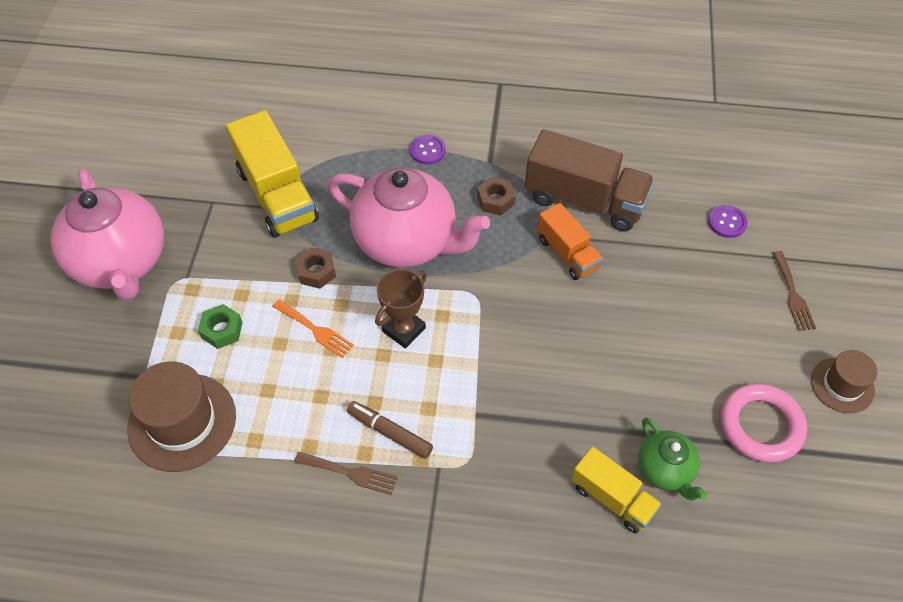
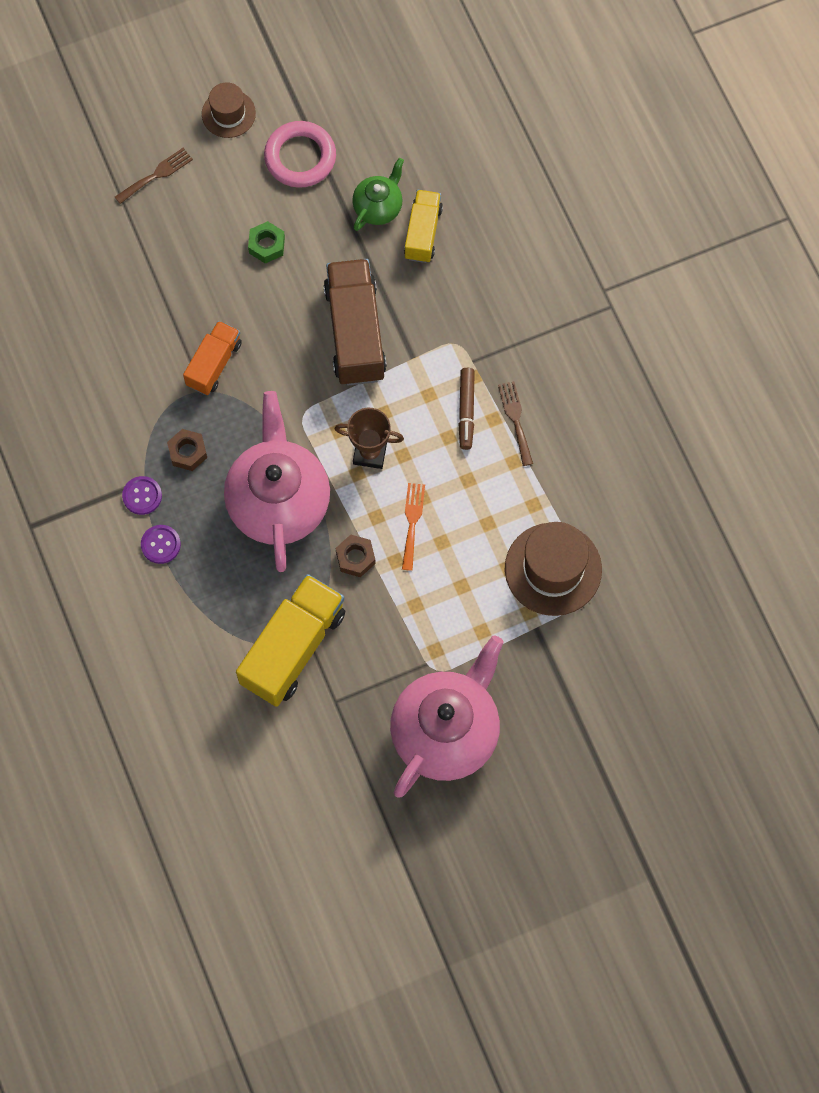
camera: 120 degrees left, 15 degrees up
green nut [198,304,243,349] -> green nut moved to [248,221,285,264]
brown truck [525,129,655,232] -> brown truck moved to [323,259,387,386]
purple button [708,205,748,238] -> purple button moved to [122,476,162,515]

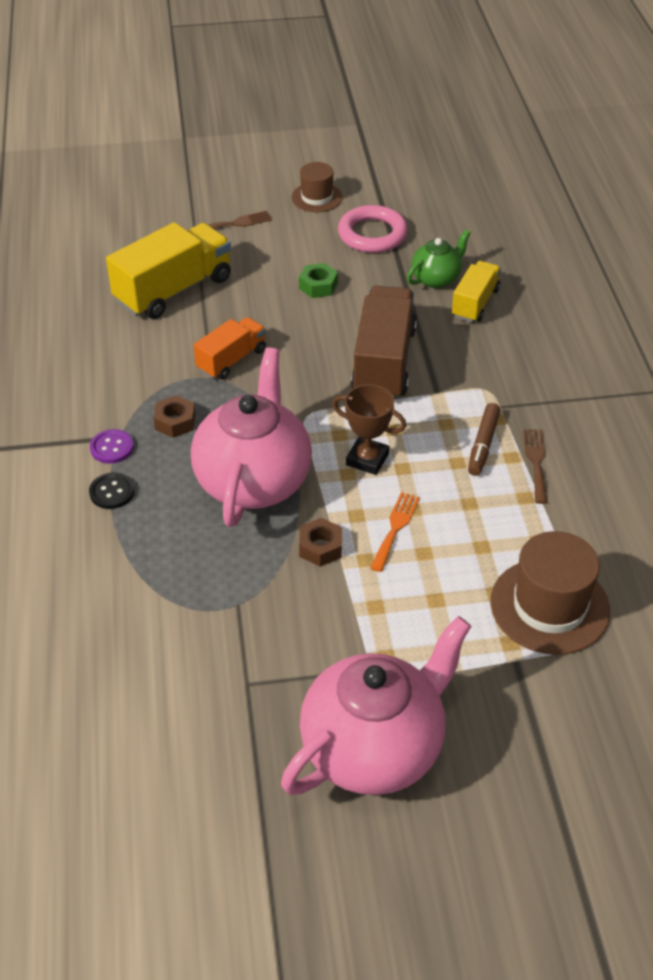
camera: 15 degrees right, 25 degrees down
purple button [141,525,181,564] -> black button [89,472,135,509]
yellow truck [236,574,345,707] -> yellow truck moved to [106,222,231,319]

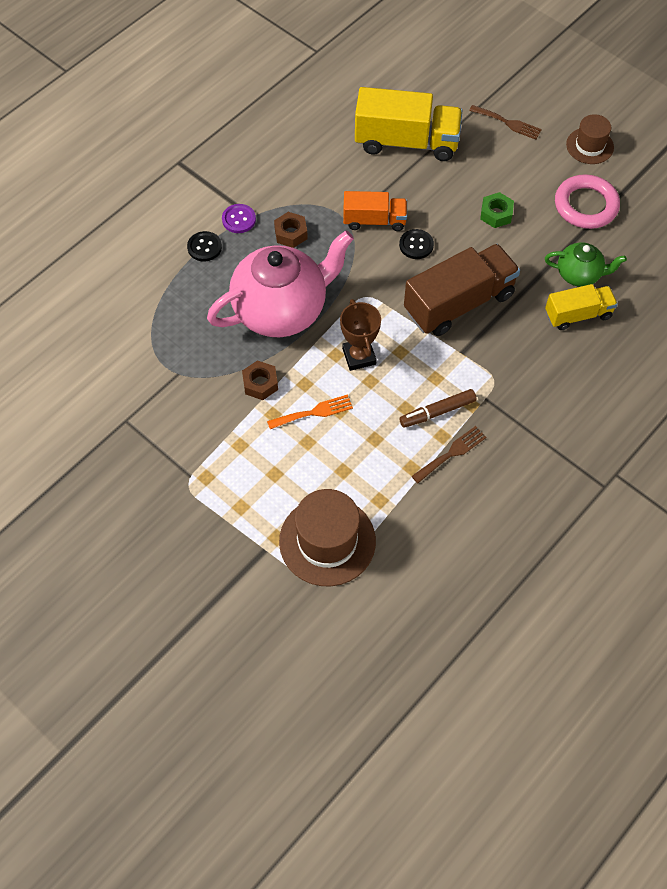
camera: 50 degrees right, 15 degrees up
pink teapot [281,616,471,795] -> none
none -> black button [399,229,434,259]

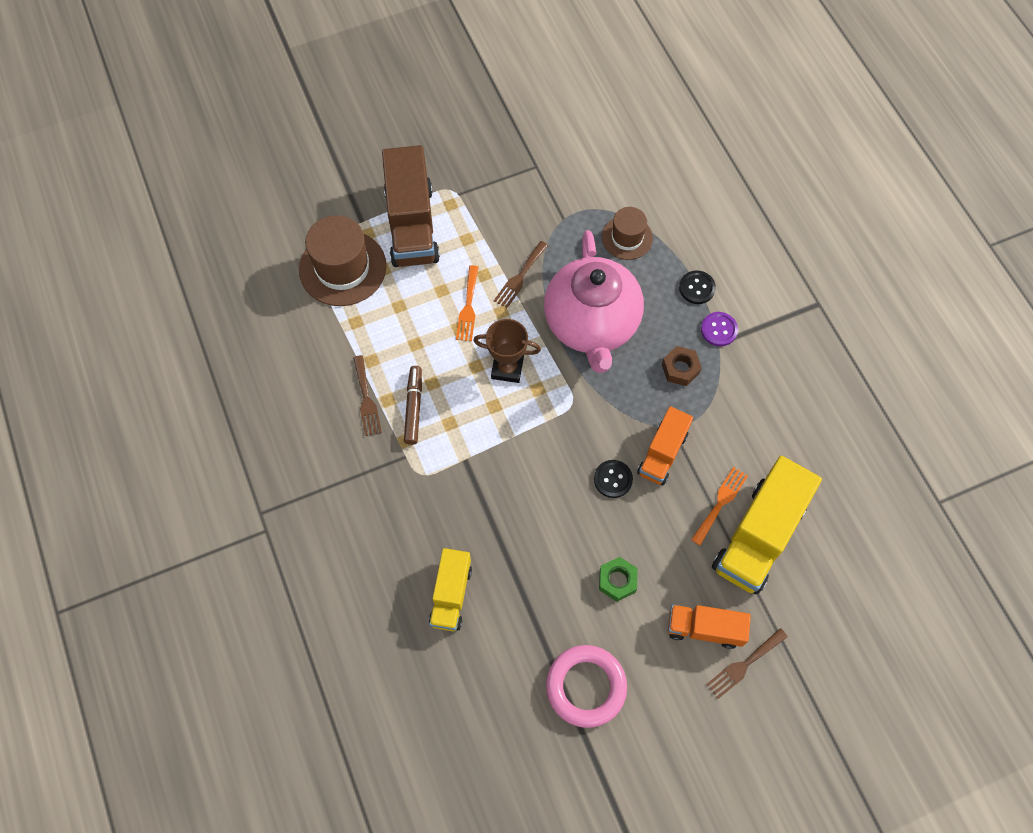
camera: 115 degrees right, 5 degrees up
brown nut [242,360,278,400] -> brown fork [494,241,548,308]
brown truck [404,244,520,336] -> brown truck moved to [382,145,440,267]
green teapot [545,242,627,287] -> none
brown hat [566,114,614,164] -> brown hat moved to [602,207,653,260]
none -> orange truck [668,605,751,649]
none -> orange fork [691,467,748,545]

